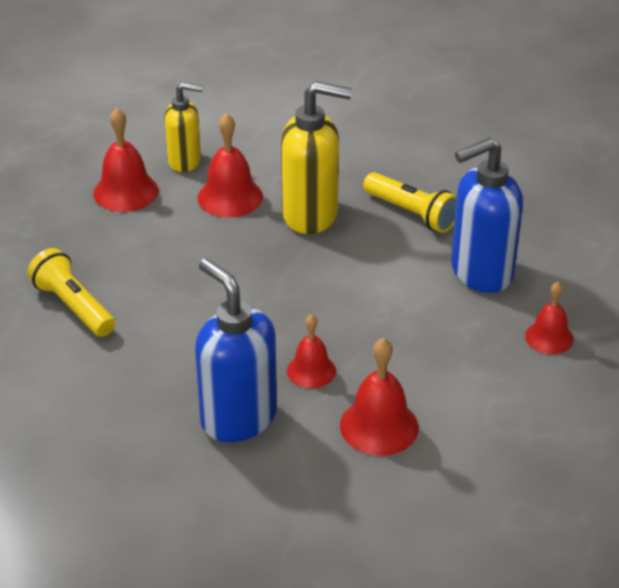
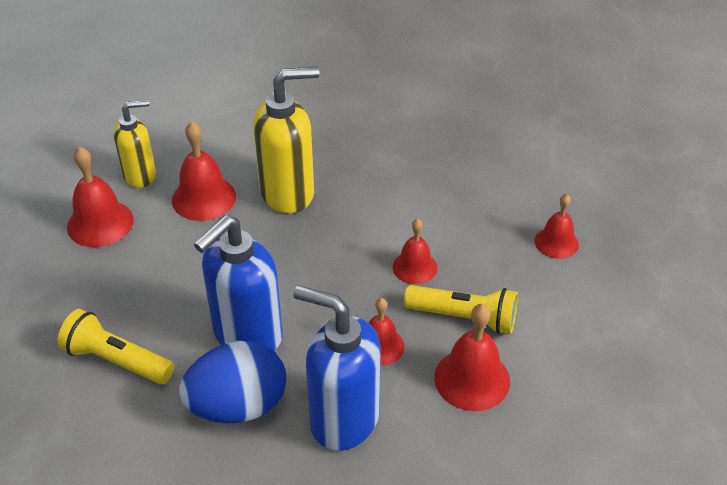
camera: 25 degrees left, 5 degrees up
yellow flashlight [363,172,457,233] -> yellow flashlight moved to [404,285,518,334]
blue soap dispenser [451,137,523,293] -> blue soap dispenser moved to [194,215,283,351]
none -> blue egg [179,341,286,423]
none -> red bell [393,219,437,284]

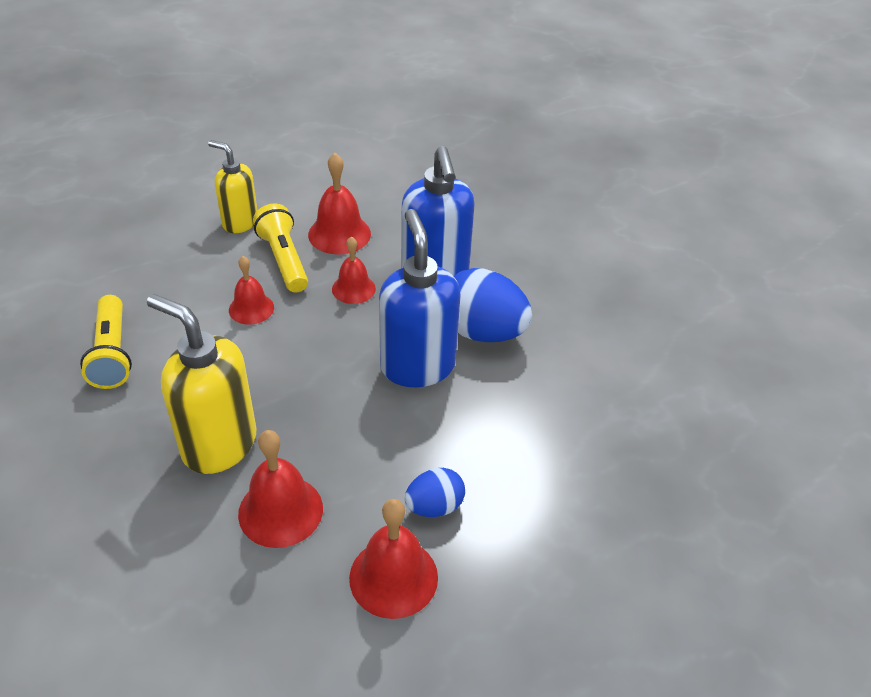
camera: 130 degrees left, 0 degrees up
yellow flashlight [57,309,174,384] -> yellow flashlight moved to [80,295,132,389]
yellow soap dispenser [114,100,156,188] -> yellow soap dispenser moved to [208,140,257,233]
blue soap dispenser [194,215,283,351] -> blue soap dispenser turned 105 degrees counterclockwise [379,209,461,387]
red bell [535,194,579,259] -> none
none -> blue egg [405,468,465,517]

